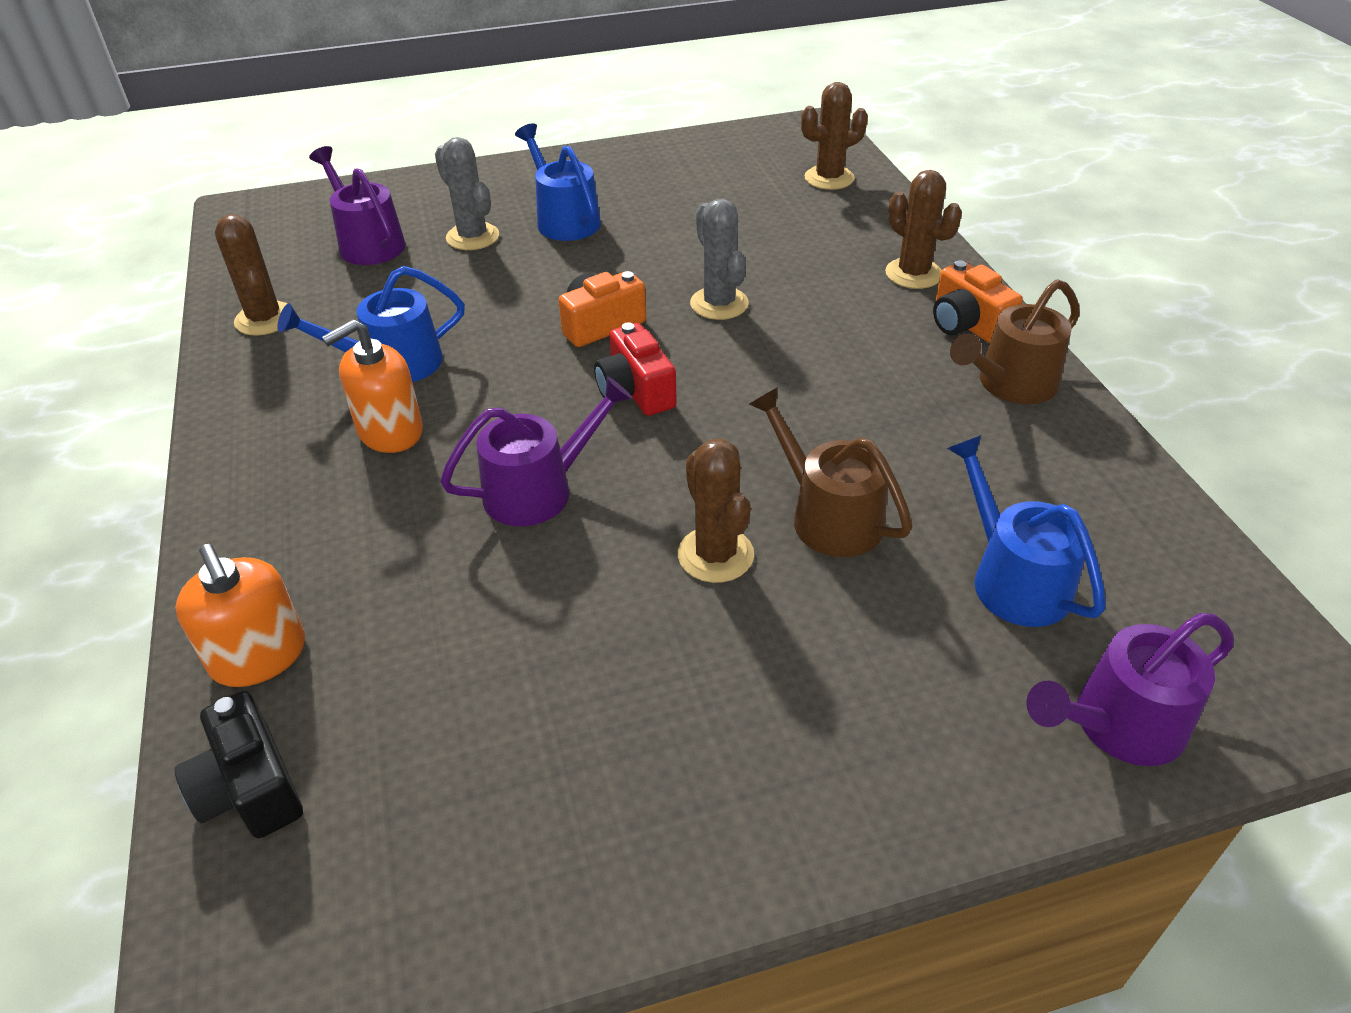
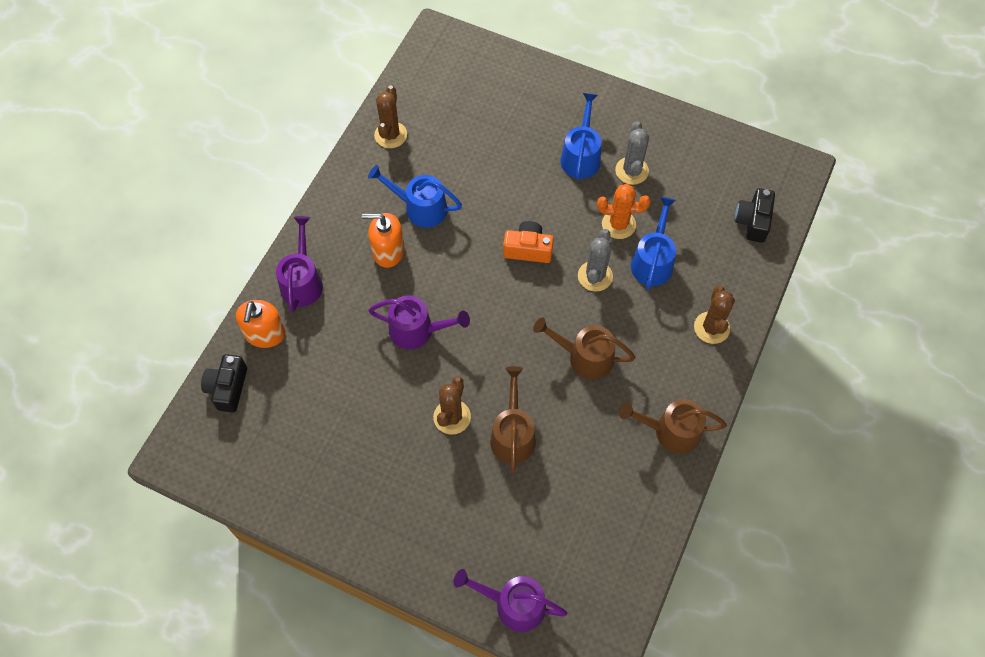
camera: 40 degrees right, 20 degrees up
purple watering can [309,146,406,265] -> purple watering can moved to [276,216,323,312]
grey cactus [435,137,499,250] -> grey cactus moved to [615,121,649,185]
red camera [594,322,677,416] -> none
brown cactus [801,82,868,190] -> black camera [735,188,775,243]
orange camera [933,260,1023,343] -> none
blue watering can [947,435,1106,627] -> blue watering can moved to [631,197,676,290]
none -> brown watering can [533,318,635,379]
none -> orange cactus [597,184,651,239]

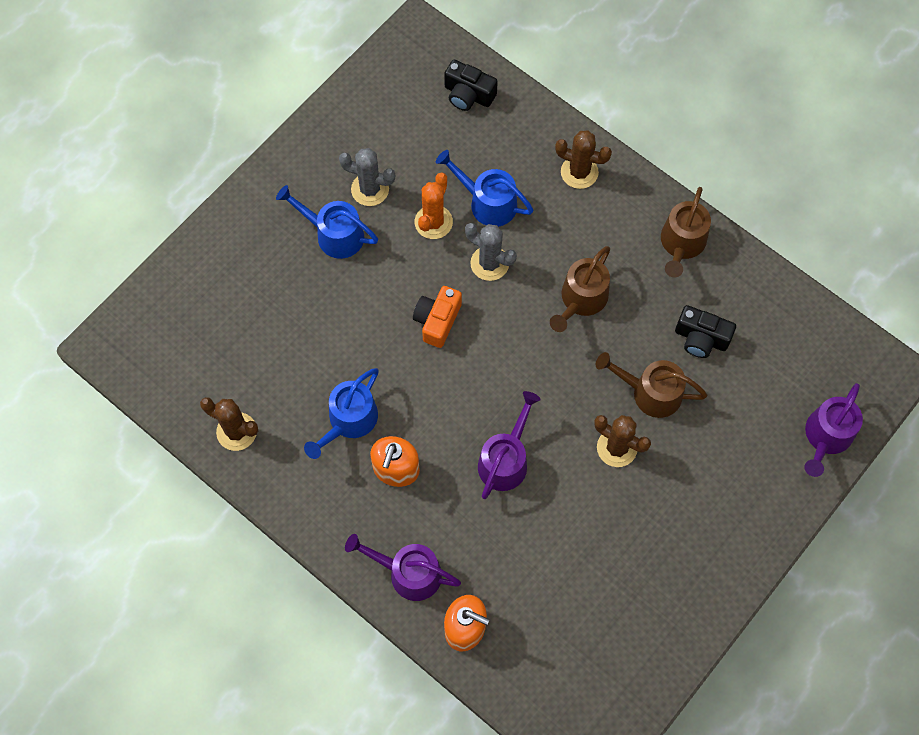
camera: 75 degrees left, 5 degrees up
black camera [201,354,247,413] -> black camera moved to [675,305,736,358]

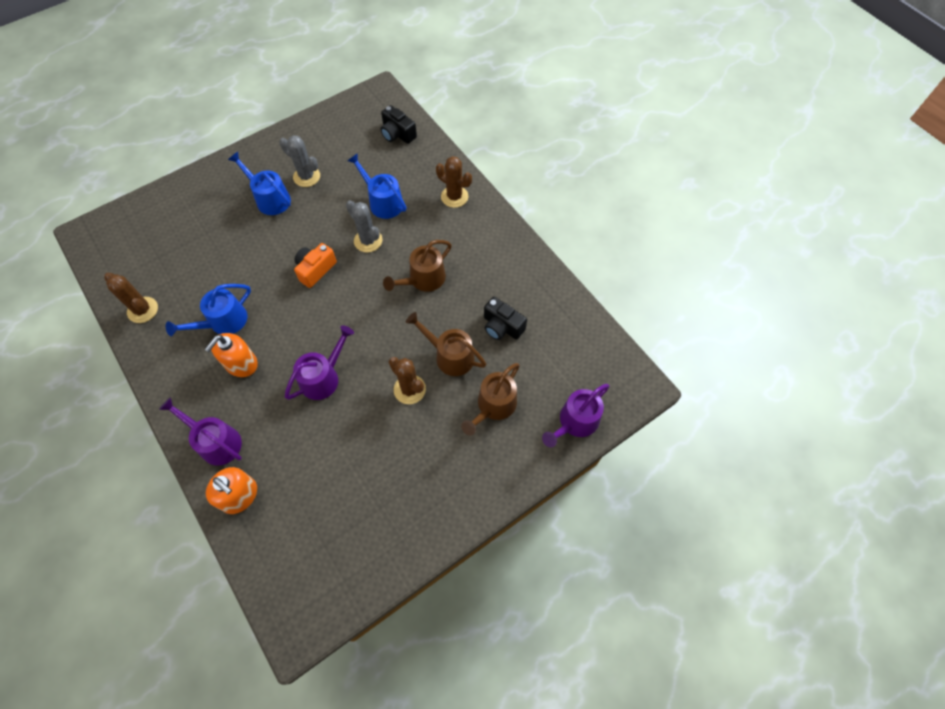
camera: 15 degrees right, 5 degrees down
orange cactus [415,173,453,239] -> none
brown watering can [661,187,711,277] -> brown watering can moved to [461,363,520,435]

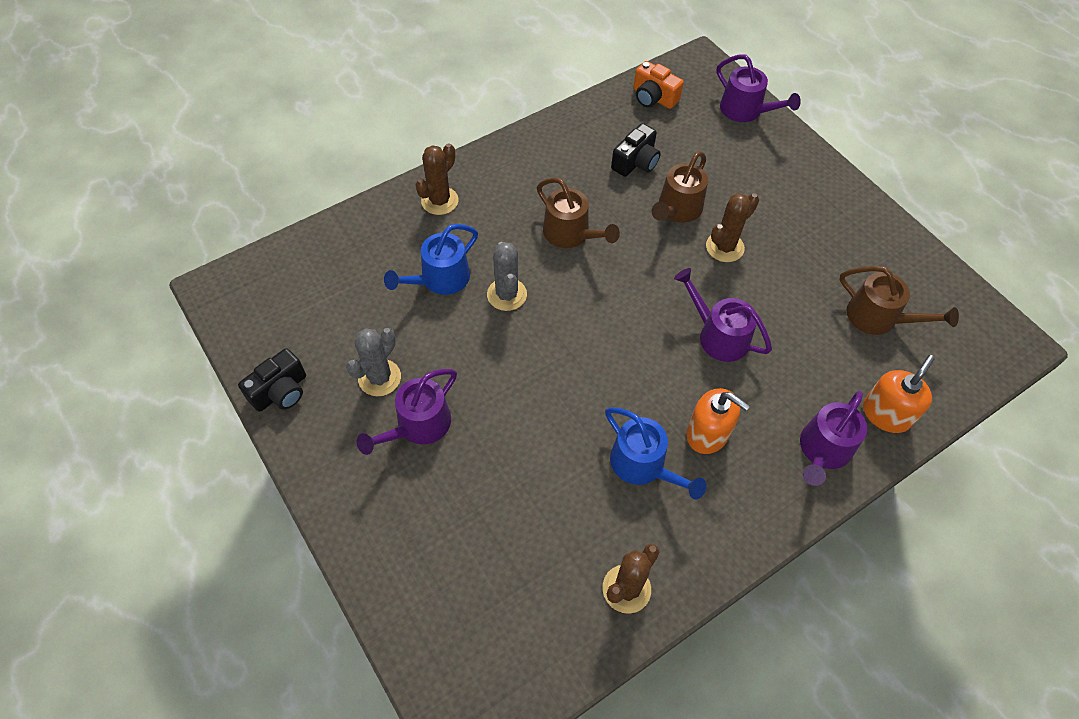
camera: 90 degrees left, 5 degrees down
blue watering can [228,152,291,215] -> purple watering can [356,369,457,455]
orange camera [294,243,337,288] -> orange camera moved to [633,61,684,109]
grey cactus [346,200,382,252] -> grey cactus turned 60 degrees counterclockwise [487,242,527,311]
black camera [381,105,417,144] -> black camera moved to [238,348,306,412]
brown watering can [461,363,520,435] -> brown watering can moved to [839,266,959,335]

